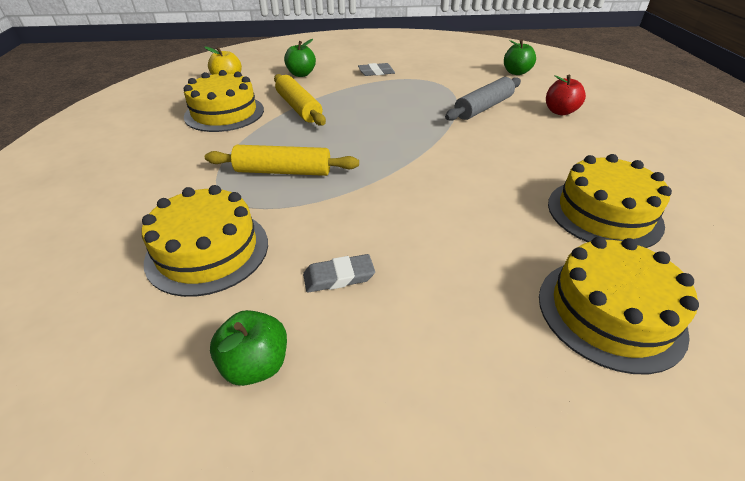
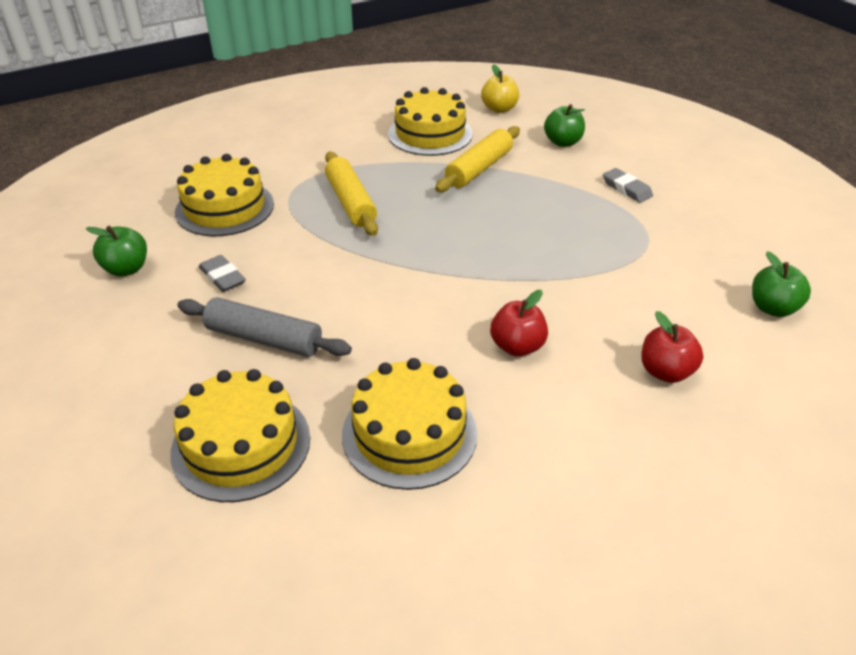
camera: 65 degrees right, 0 degrees up
grey rolling pin [445,77,521,121] -> grey rolling pin moved to [177,297,352,357]
none -> red apple [490,290,548,356]

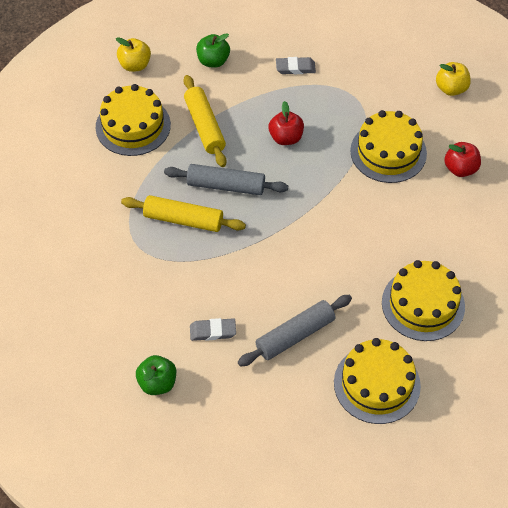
camera: 55 degrees left, 15 degrees up
yellow cake [175,154,274,236] -> yellow cake moved to [350,110,427,183]
red apple [490,290,548,356] -> red apple moved to [269,101,304,145]
green apple [752,251,811,317] -> yellow apple [436,62,471,96]
none -> grey rolling pin [164,164,288,195]

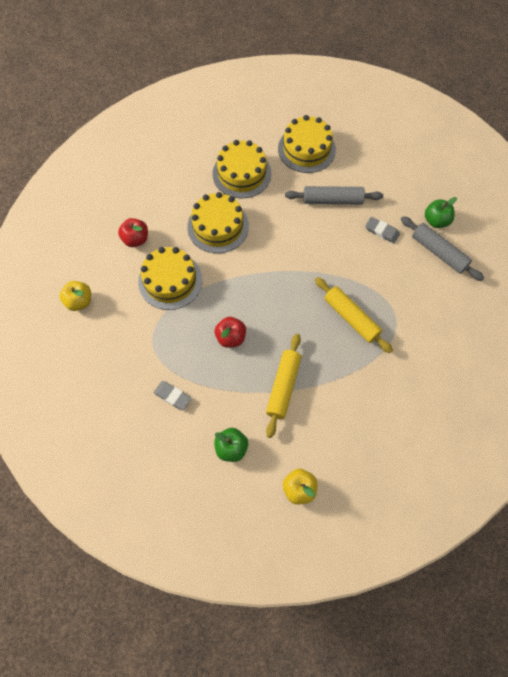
camera: 145 degrees left, 10 degrees up
yellow cake [96,84,171,156] -> yellow cake moved to [187,192,249,253]
grey rolling pin [164,164,288,195] -> grey rolling pin moved to [401,216,484,281]

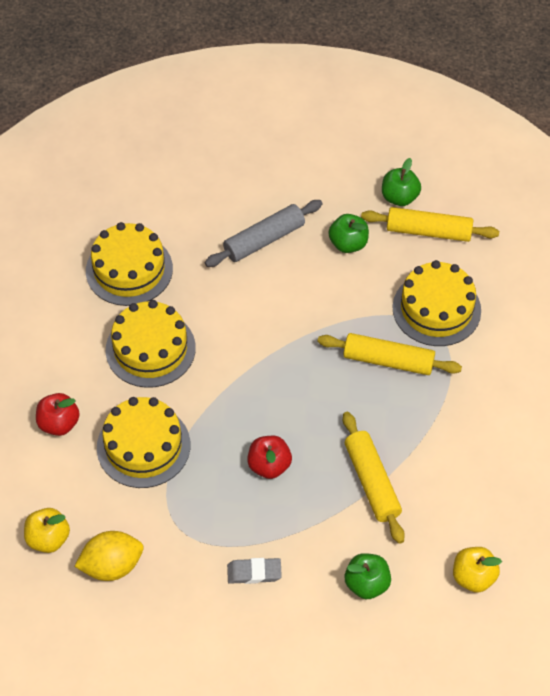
camera: 35 degrees left, 10 degrees down
yellow cake [278,115,336,173] -> yellow cake moved to [393,260,481,346]
grey eraser [365,217,400,243] -> green apple [328,214,369,253]
grey rolling pin [401,216,484,281] -> yellow rolling pin [361,207,499,242]
none -> yellow lemon [74,531,143,581]

